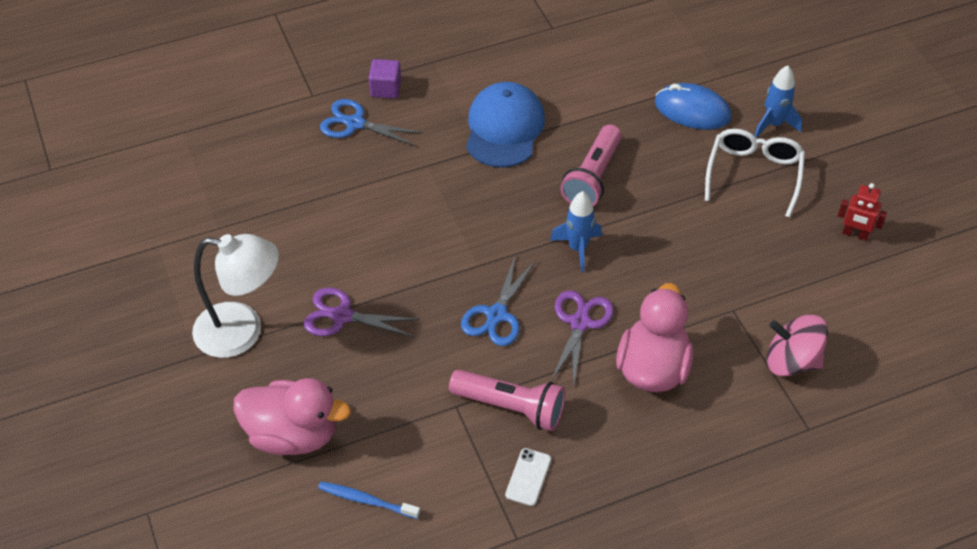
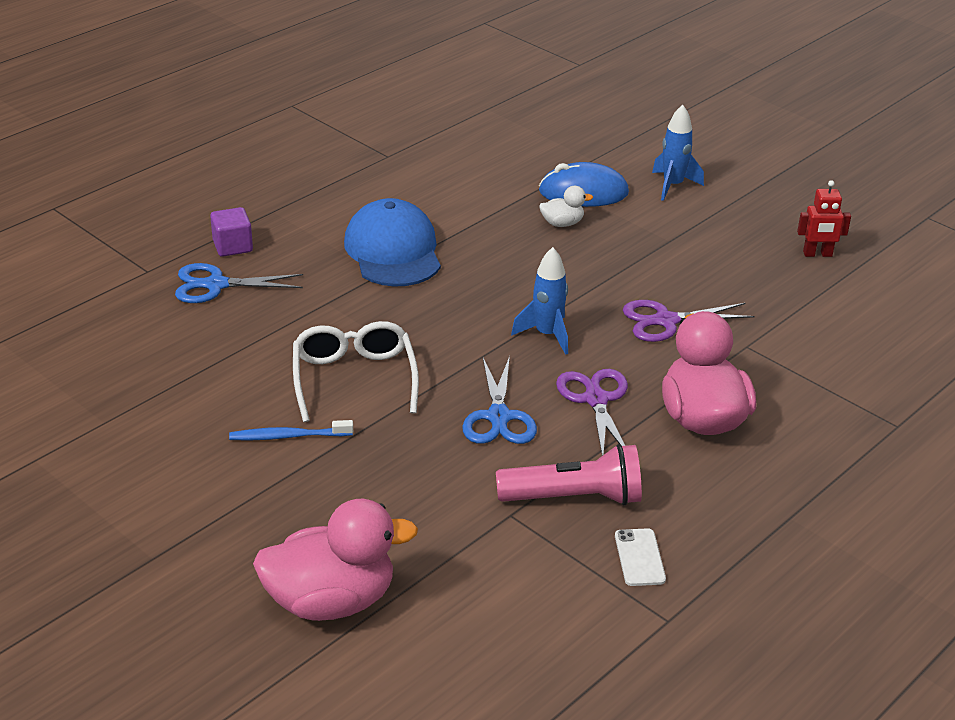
camera: 25 degrees left, 15 degrees down
white lamp [192,234,279,358] -> none
purple scissors [304,287,420,337] -> purple scissors moved to [623,300,755,342]
blue toothbrush [318,482,420,519] -> blue toothbrush moved to [229,420,353,441]
pink flashlight [560,125,622,206] -> none
white glasses [705,129,805,218] -> white glasses moved to [293,321,419,422]
pink spinning top [767,315,828,377] -> none
none -> white duck [539,186,593,227]

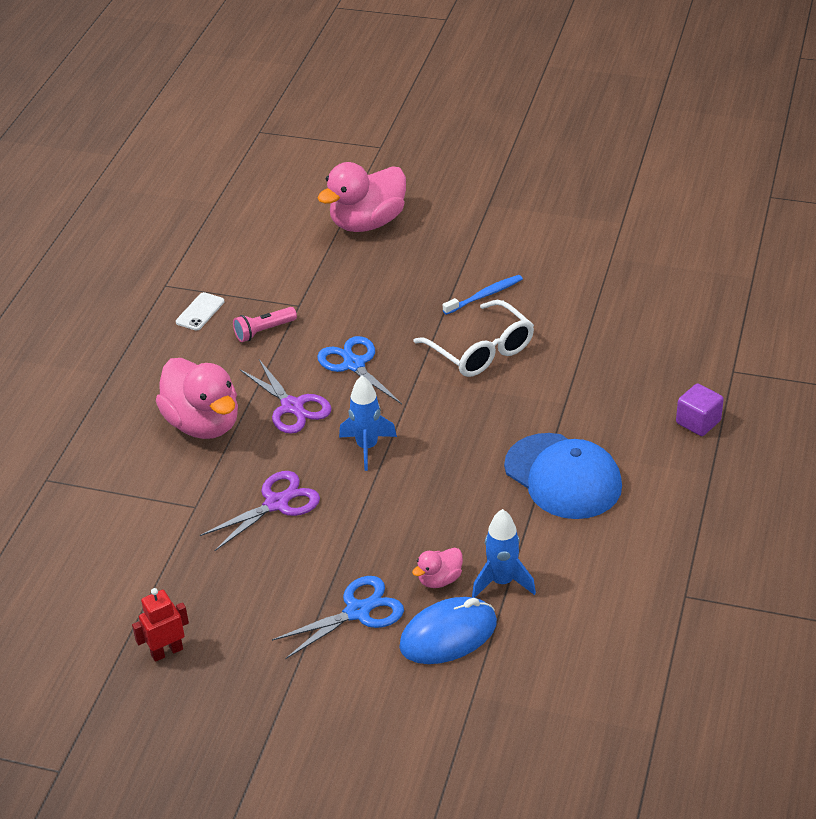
camera: 155 degrees right, 5 degrees up
blue scissors [175,263,303,303] -> blue scissors moved to [272,576,404,659]
pink flashlight [496,444,642,506] -> pink flashlight [233,307,297,342], size x0.60
white duck [539,186,593,227] -> pink duck [412,547,463,588]
white phone [615,528,666,586] -> white phone turned 60 degrees clockwise [176,292,225,330]
blue rocket [652,105,704,201] -> blue rocket moved to [472,509,536,598]

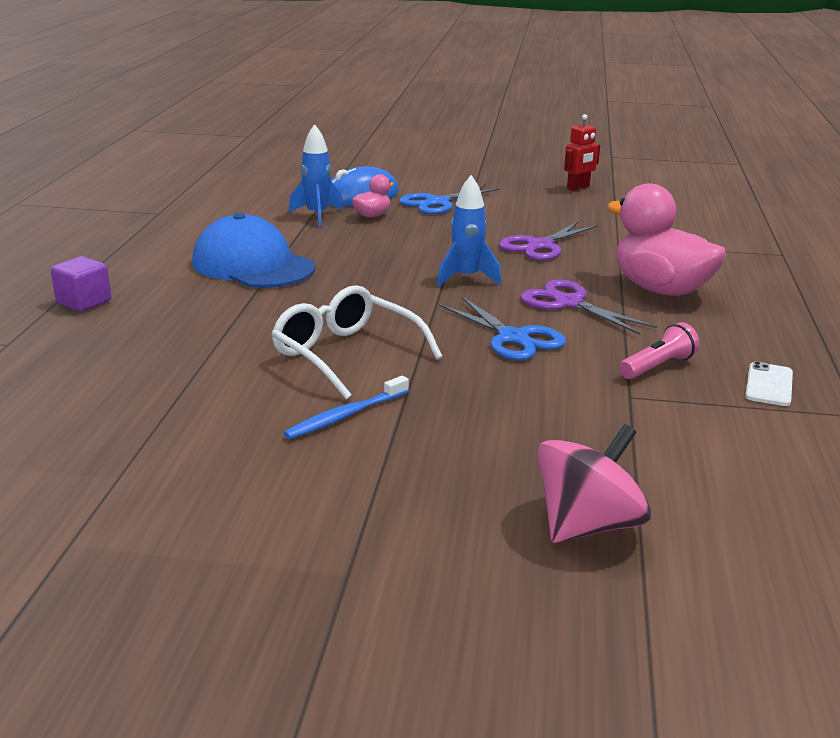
camera: 170 degrees right, 15 degrees down
pink duck [318,162,406,232] -> pink spinning top [537,424,651,543]

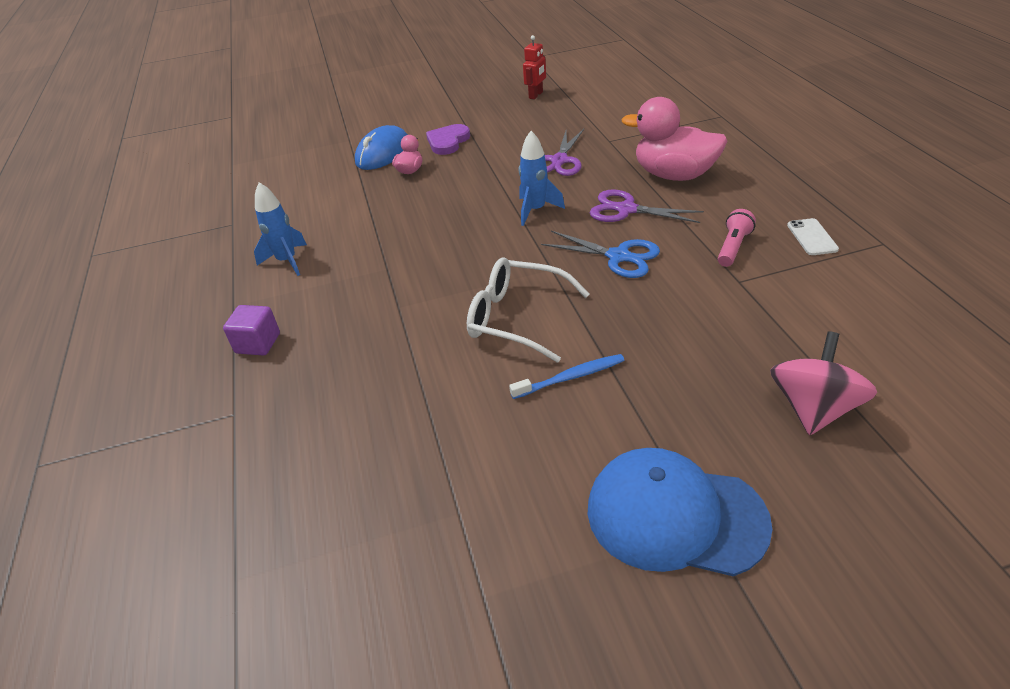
camera: 20 degrees left, 15 degrees up
blue cap [192,213,315,288] -> blue cap moved to [588,448,773,576]
blue toothbrush [284,376,409,439] -> blue toothbrush turned 135 degrees counterclockwise [509,354,624,399]
blue rocket [289,124,344,226] -> blue rocket moved to [254,182,307,276]
blue scissors [399,185,500,214] -> purple heart [426,124,470,155]

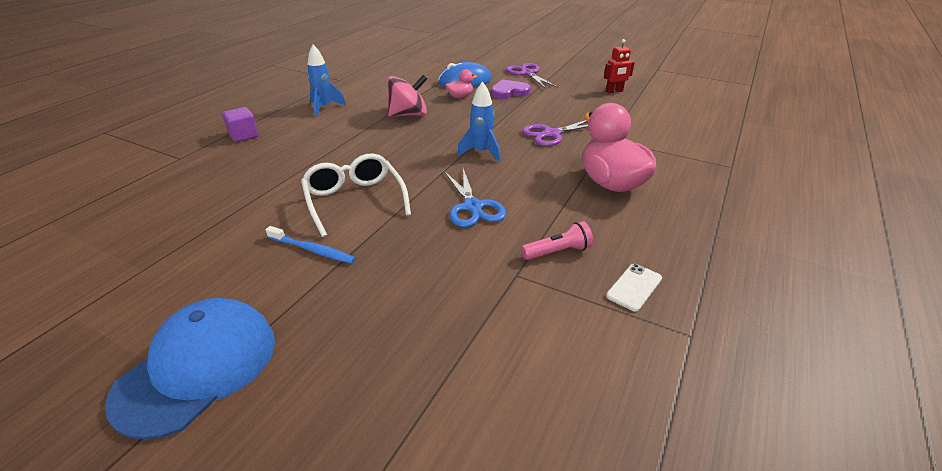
camera: 40 degrees right, 5 degrees down
blue cap [588,448,773,576] -> blue cap turned 60 degrees clockwise [105,298,275,440]
purple scissors [590,189,704,223] -> purple scissors moved to [506,63,558,89]
pink spinning top [770,332,877,435] -> pink spinning top moved to [387,75,427,117]

